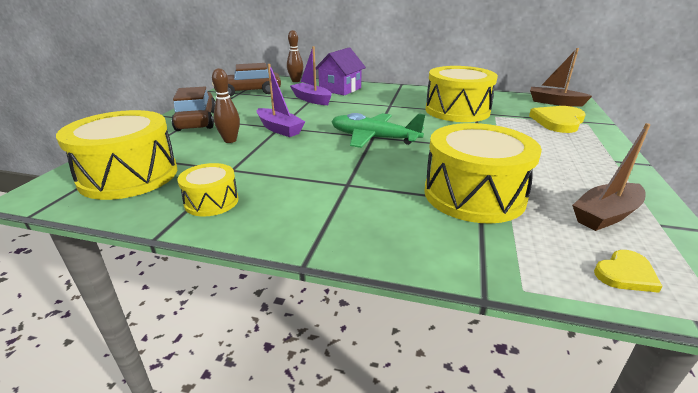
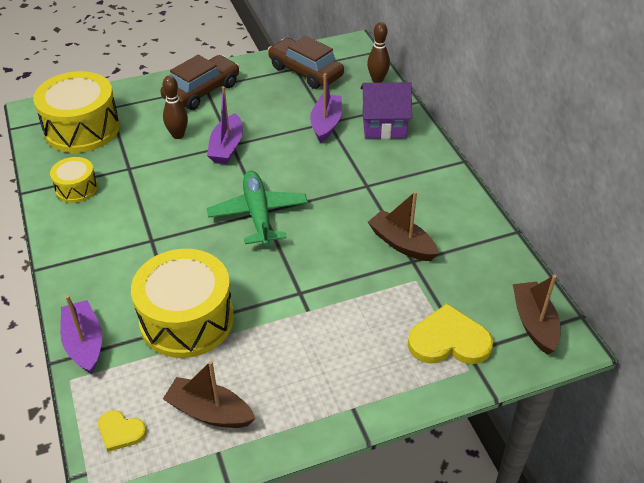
camera: 55 degrees right, 15 degrees up
yellow drum [425,66,498,122] -> brown boat [368,191,439,261]
none -> purple boat [60,295,102,374]

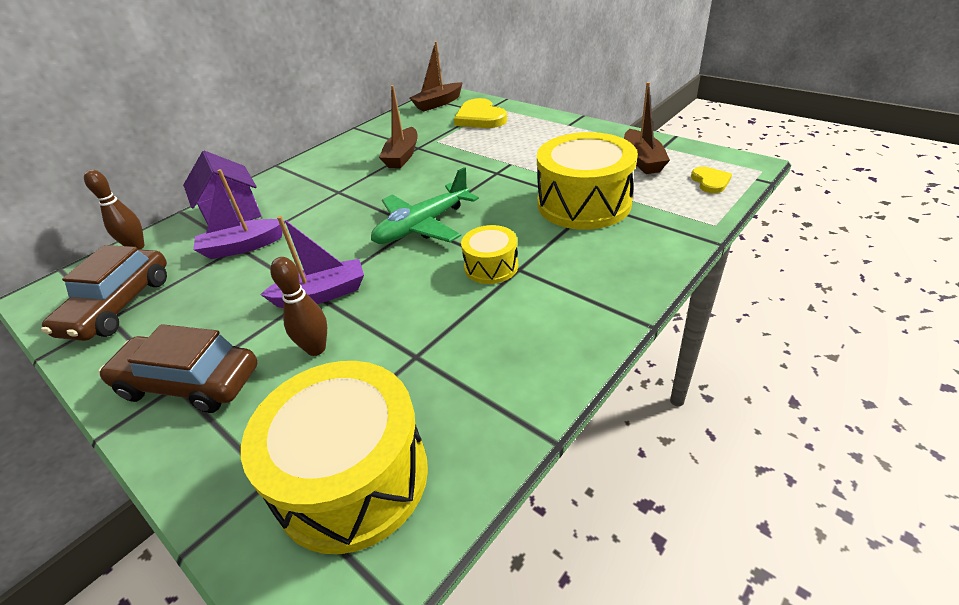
camera: 115 degrees left, 5 degrees down
yellow drum [50,157,98,203] -> yellow drum moved to [461,225,518,284]
purple boat [60,295,102,374] -> none

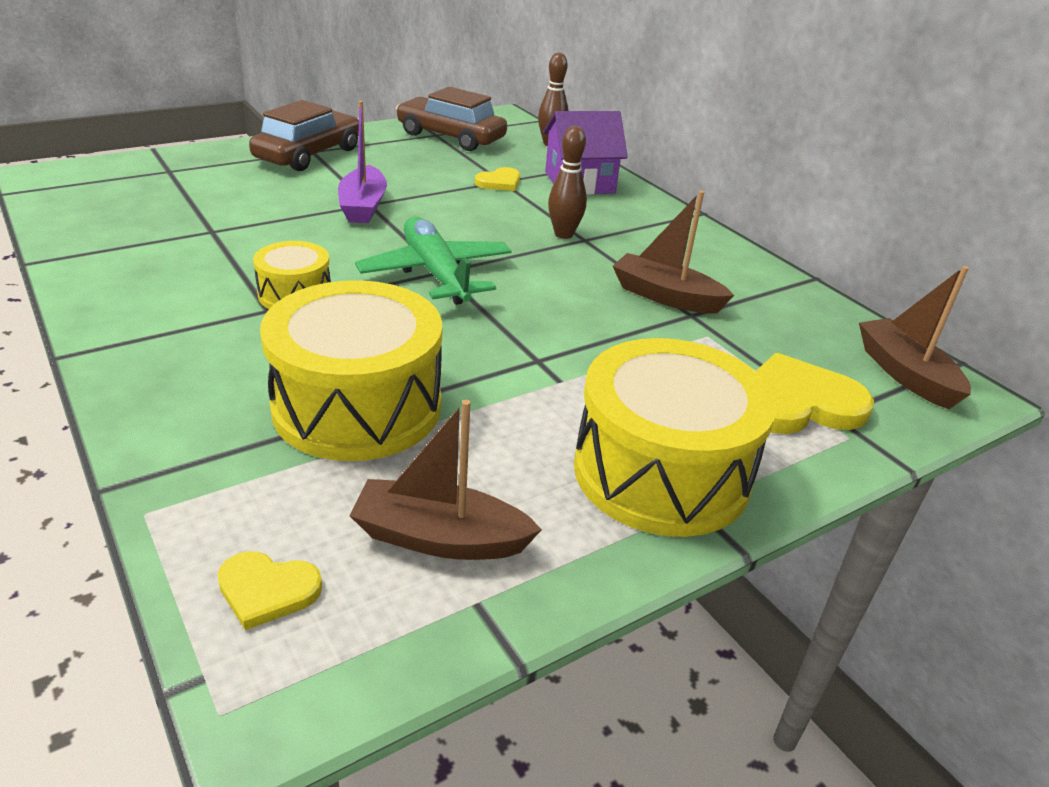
camera: 100 degrees right, 5 degrees down
purple boat [193,169,283,259] -> yellow heart [475,167,520,191]
yellow drum [241,361,428,554] -> yellow drum moved to [574,338,776,537]
brown bowling pin [270,257,327,356] -> brown bowling pin moved to [548,126,587,239]

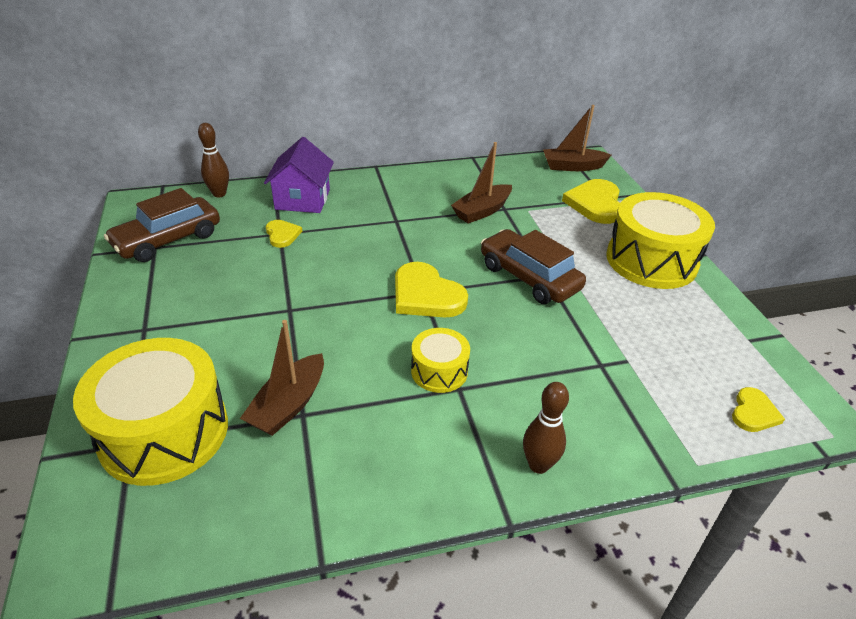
camera: 70 degrees left, 5 degrees up
brown car [249,100,359,171] -> brown car moved to [481,229,586,304]
yellow drum [260,280,442,461] -> yellow drum moved to [73,338,228,486]
purple boat [338,101,387,223] -> none
brown boat [350,400,542,560] -> brown boat moved to [240,320,324,436]
green plane [355,217,512,305] -> yellow heart [395,262,468,317]
brown bowling pin [548,126,587,239] -> brown bowling pin moved to [523,382,569,474]

